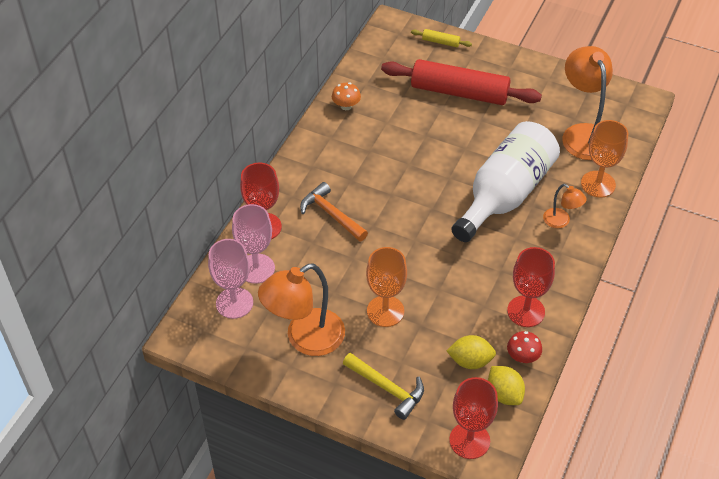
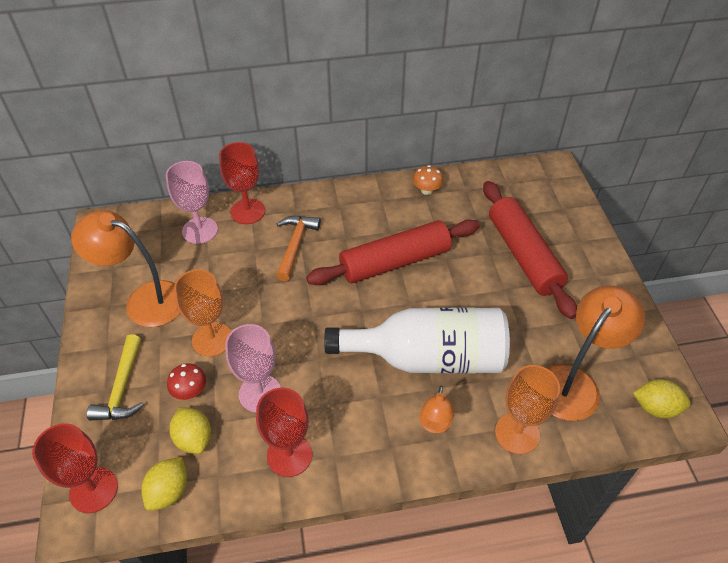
camera: 55 degrees right, 0 degrees up
pink goblet [208,239,253,319] -> pink goblet moved to [225,324,281,413]
yellow rolling pin [411,29,472,47] -> none
red mushroom [507,331,542,363] -> red mushroom moved to [167,363,206,400]
none -> red rolling pin [306,219,480,285]
none -> yellow lemon [633,379,691,418]

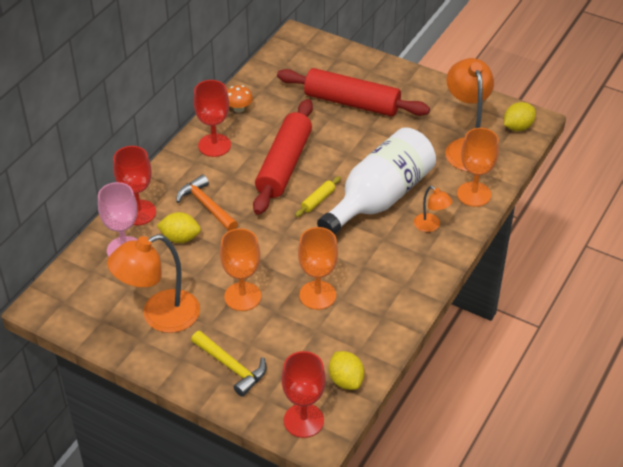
camera: 50 degrees left, 5 degrees down
red mushroom [167,363,206,400] -> none
yellow lemon [169,407,211,454] -> yellow lemon moved to [157,212,201,243]
pink goblet [225,324,281,413] -> orange goblet [298,227,338,310]
red goblet [256,388,312,477] -> red goblet moved to [193,80,231,157]
none -> yellow rolling pin [295,176,341,217]

